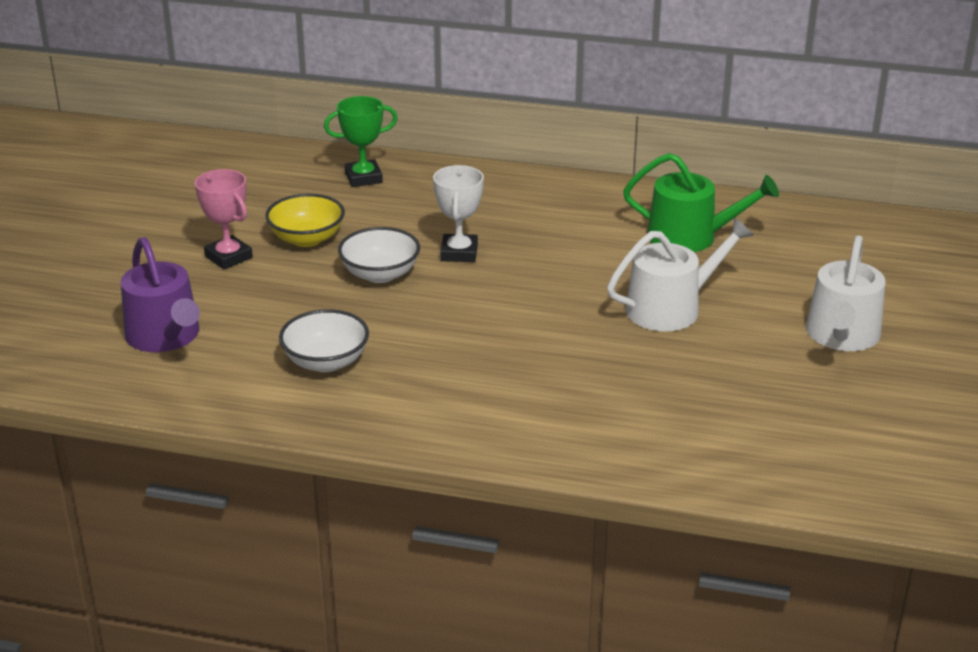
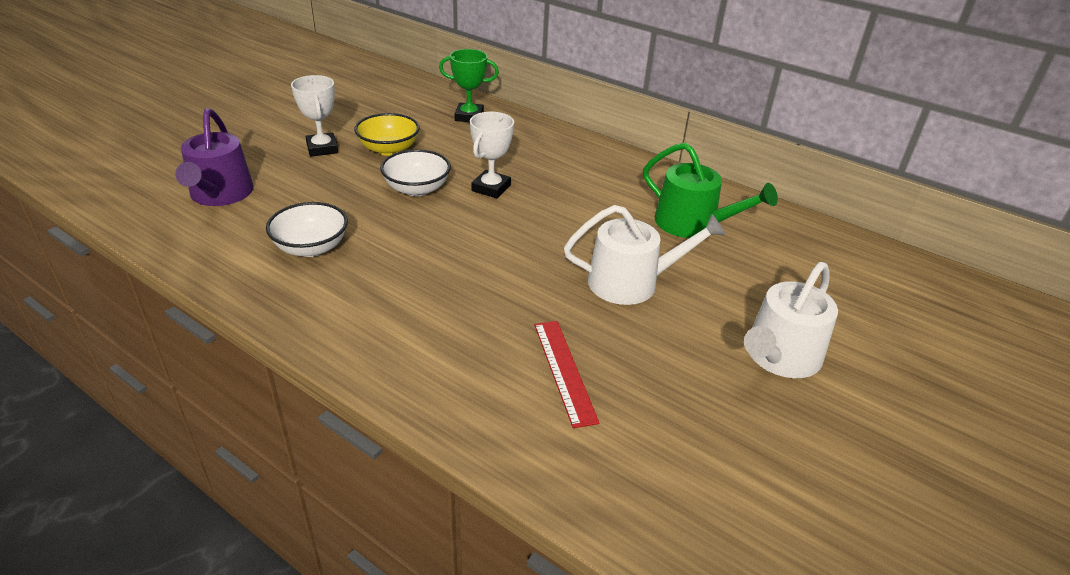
camera: 20 degrees right, 5 degrees up
pink trophy [195,169,253,270] -> white trophy [291,75,338,157]
none -> red ruler [534,321,599,428]

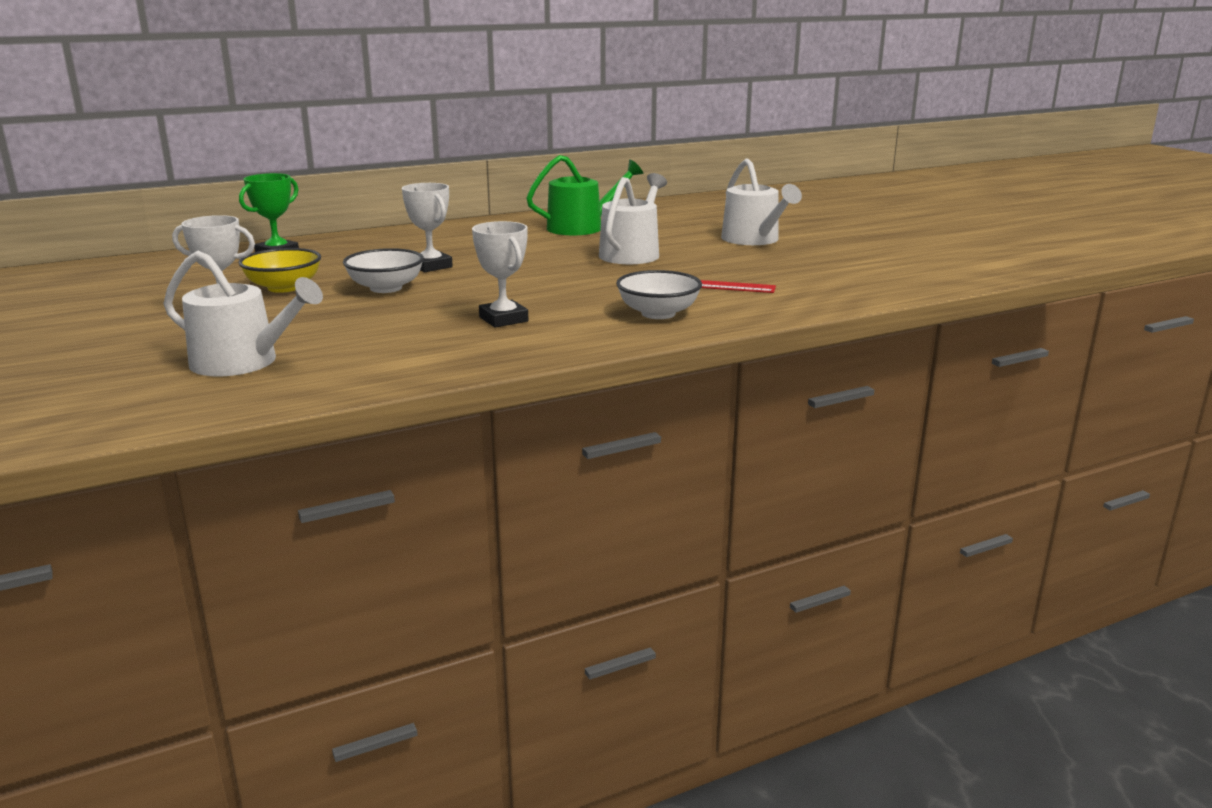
camera: 60 degrees left, 15 degrees down
purple watering can [175,108,254,206] -> white watering can [163,251,323,376]
white bowl [266,202,348,257] -> white bowl moved to [616,270,702,319]
none -> white trophy [472,221,528,327]

